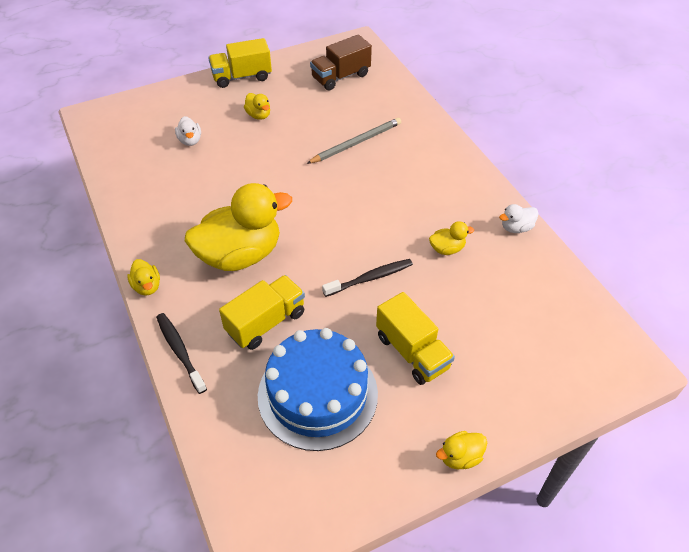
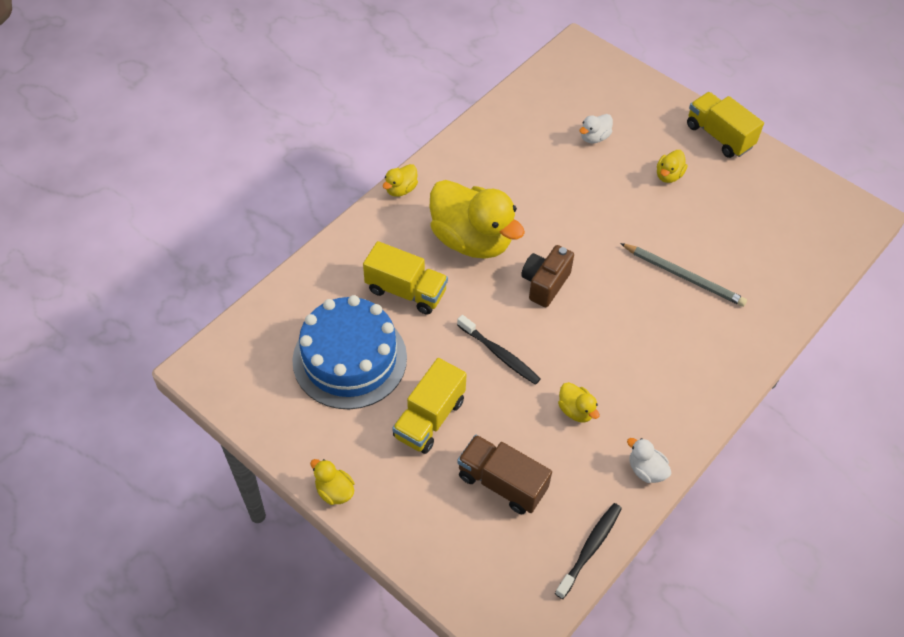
camera: 65 degrees right, 5 degrees up
black toothbrush [156,313,207,394] -> black toothbrush moved to [555,503,622,599]
brown truck [310,35,372,90] -> brown truck moved to [457,435,552,514]
none -> brown camera [521,245,574,307]

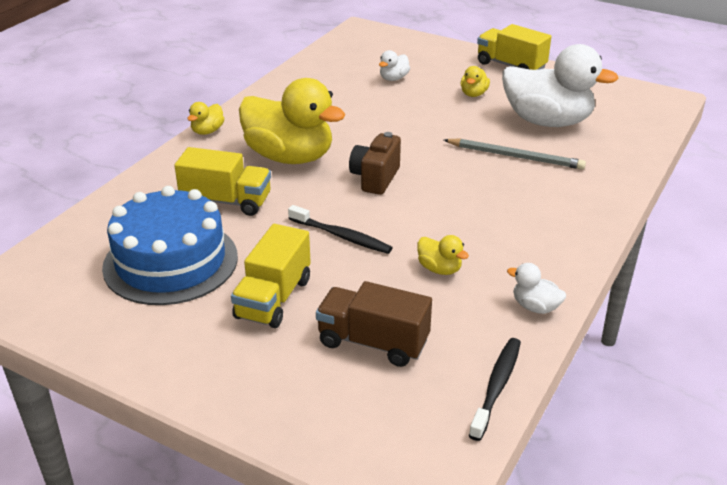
camera: 10 degrees left, 20 degrees down
yellow duck [310,459,355,505] -> none
none -> white duck [502,44,619,127]

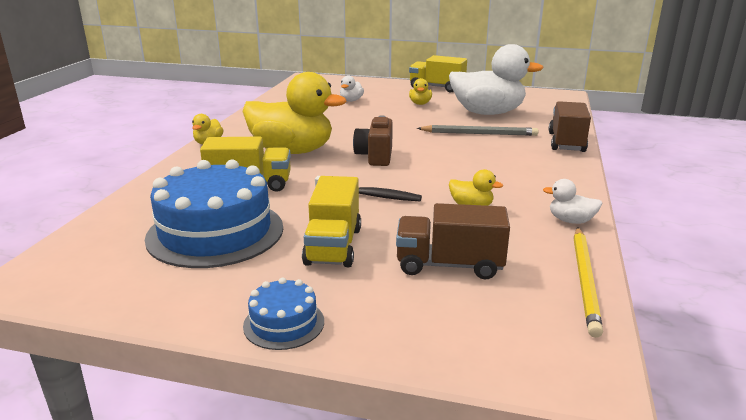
camera: 15 degrees left, 10 degrees down
black toothbrush [469,338,521,441] -> yellow pencil [574,227,603,338]
none -> blue cake [243,277,324,350]
none -> brown truck [549,101,591,152]

